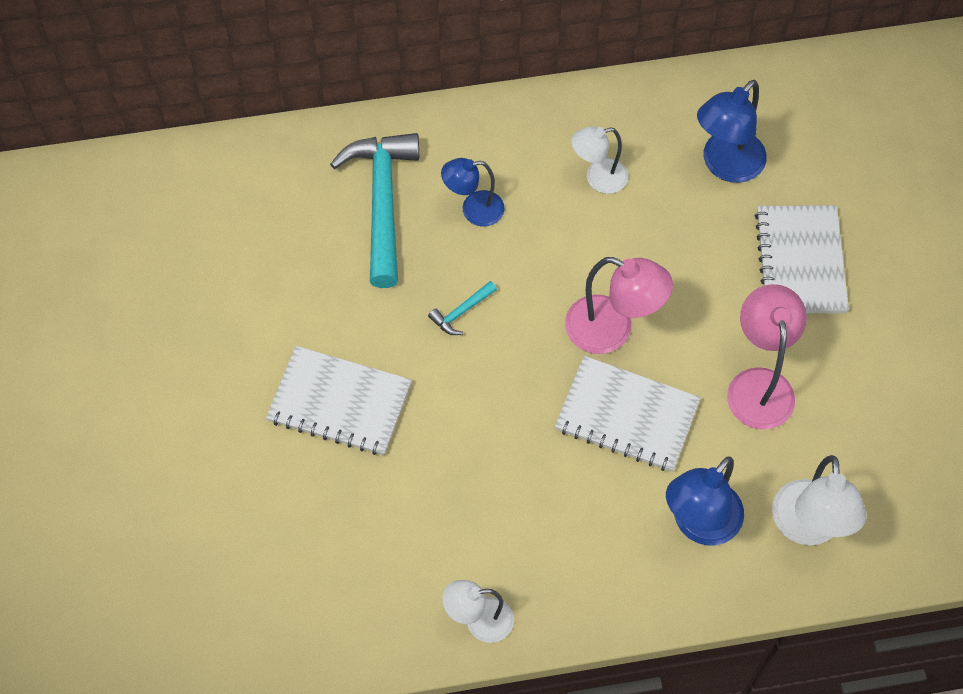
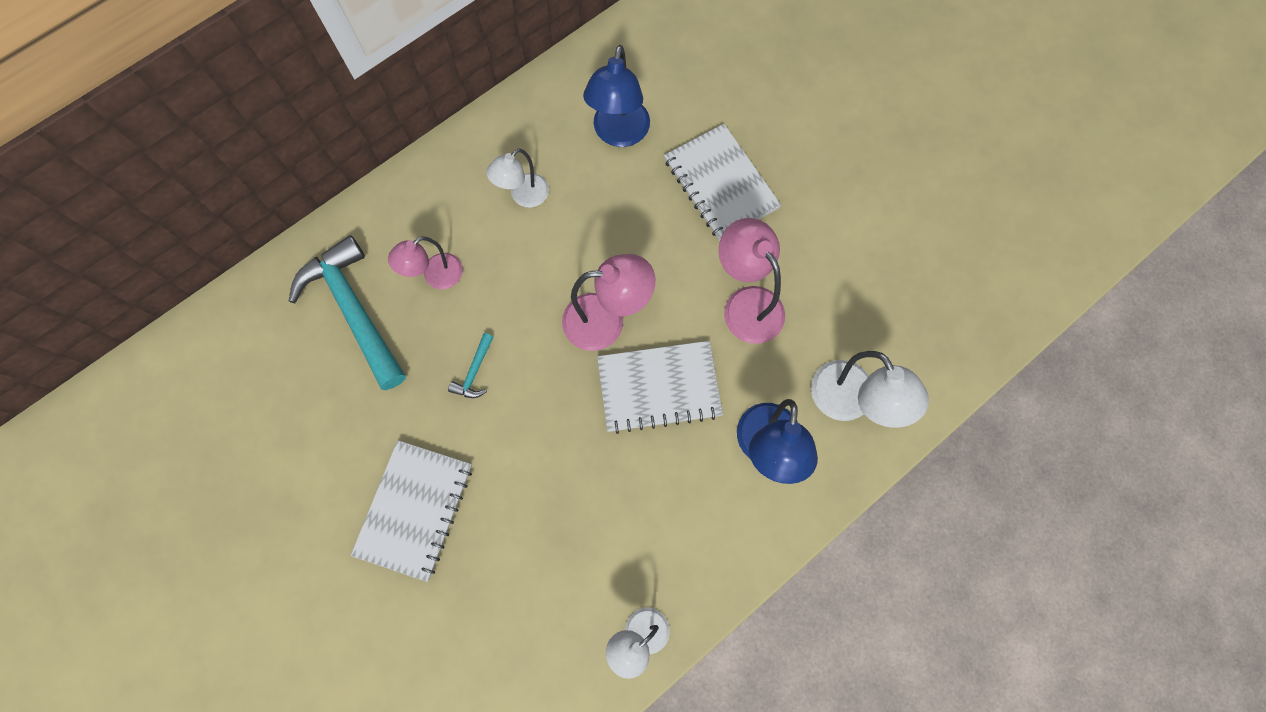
camera: 30 degrees left, 10 degrees up
white notebook [266,346,412,455] -> white notebook turned 60 degrees counterclockwise [351,440,472,582]
blue lamp [441,158,504,227] -> pink lamp [388,236,463,289]

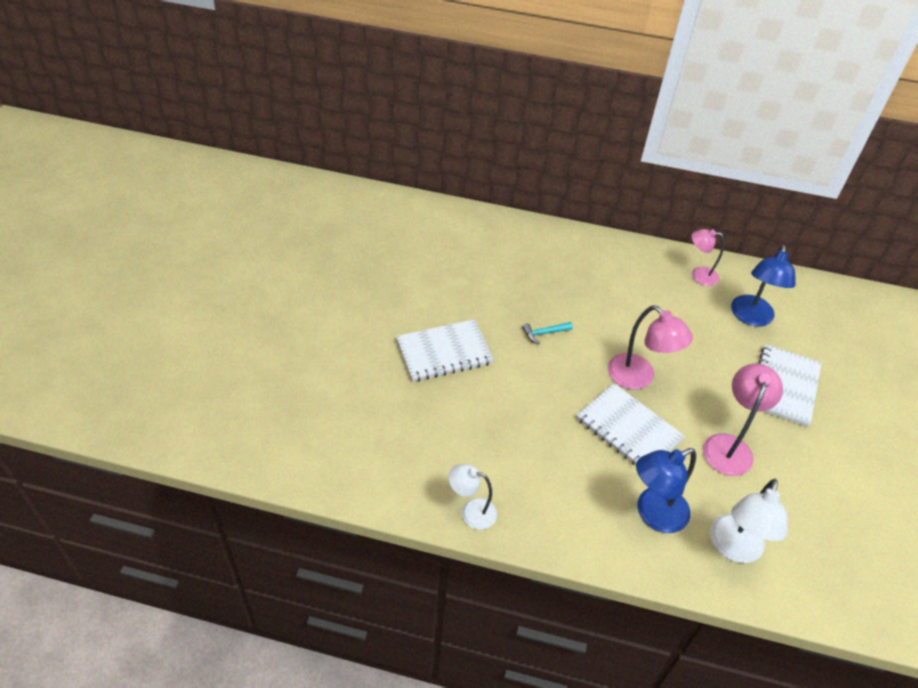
camera: 50 degrees right, 25 degrees down
turquoise hammer [289,235,406,390] -> none
pink lamp [388,236,463,289] -> pink lamp moved to [692,229,724,286]
white lamp [486,148,549,208] -> none
blue lamp [583,45,650,147] -> blue lamp turned 45 degrees counterclockwise [731,245,795,326]

